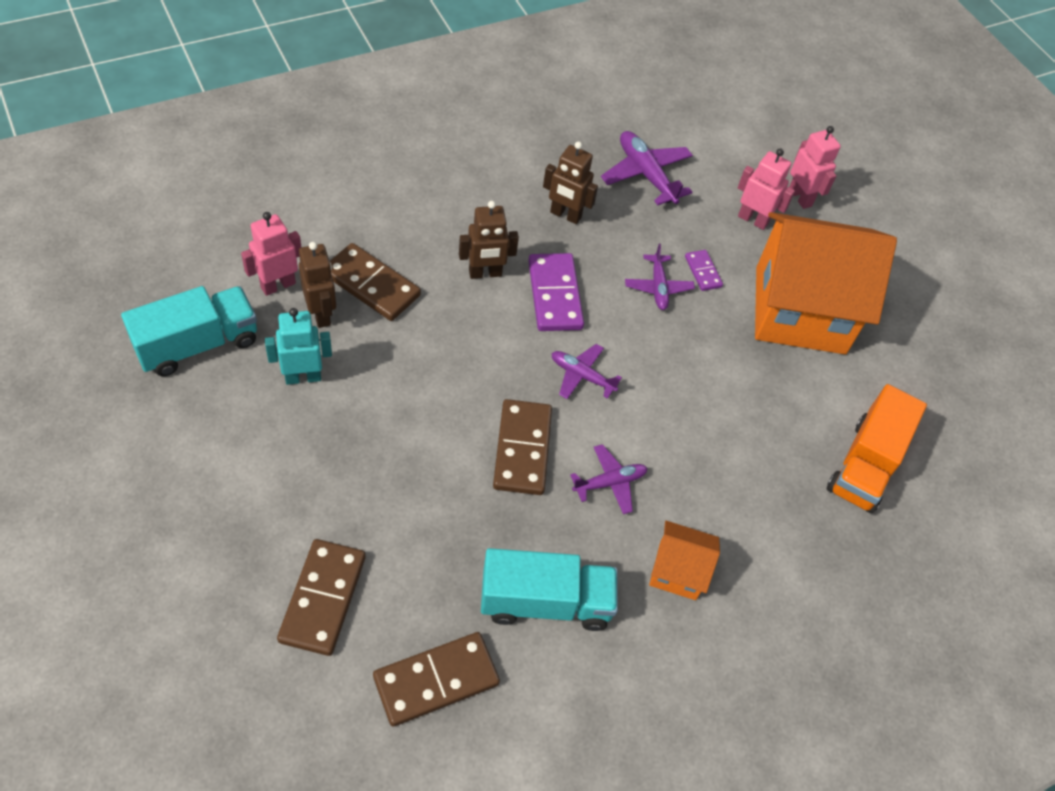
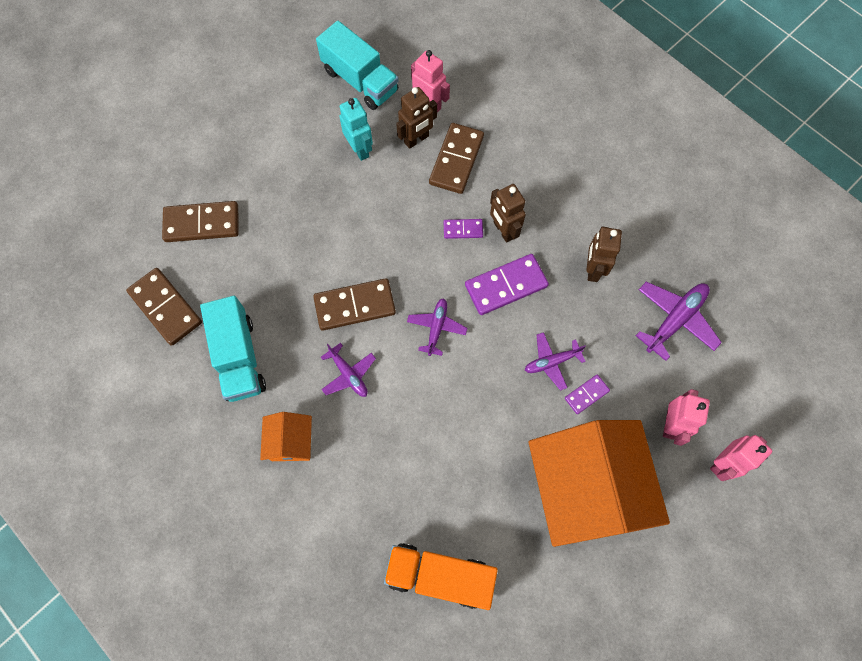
camera: 80 degrees right, 15 degrees up
none -> purple domino [444,219,483,239]

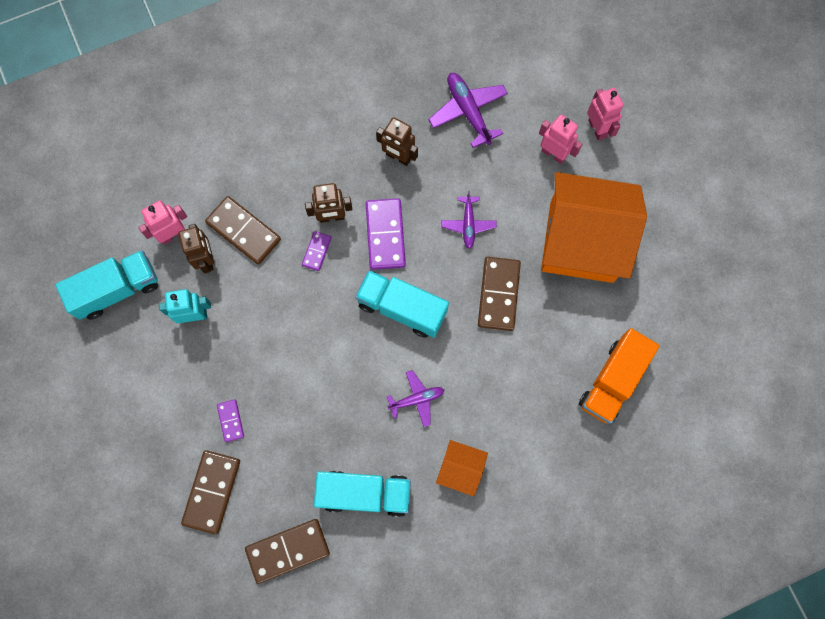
camera: 70 degrees left, 5 degrees up
brown domino [313,278,396,331] -> brown domino moved to [478,257,521,331]
purple plane [407,298,467,356] -> turquoise truck [355,270,449,338]
purple domino [565,375,610,414] -> purple domino moved to [217,399,244,442]

